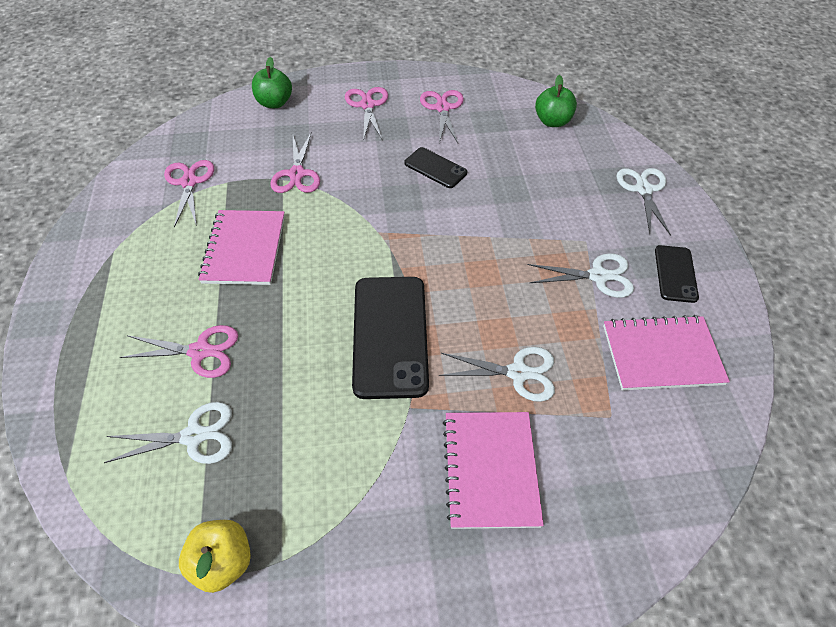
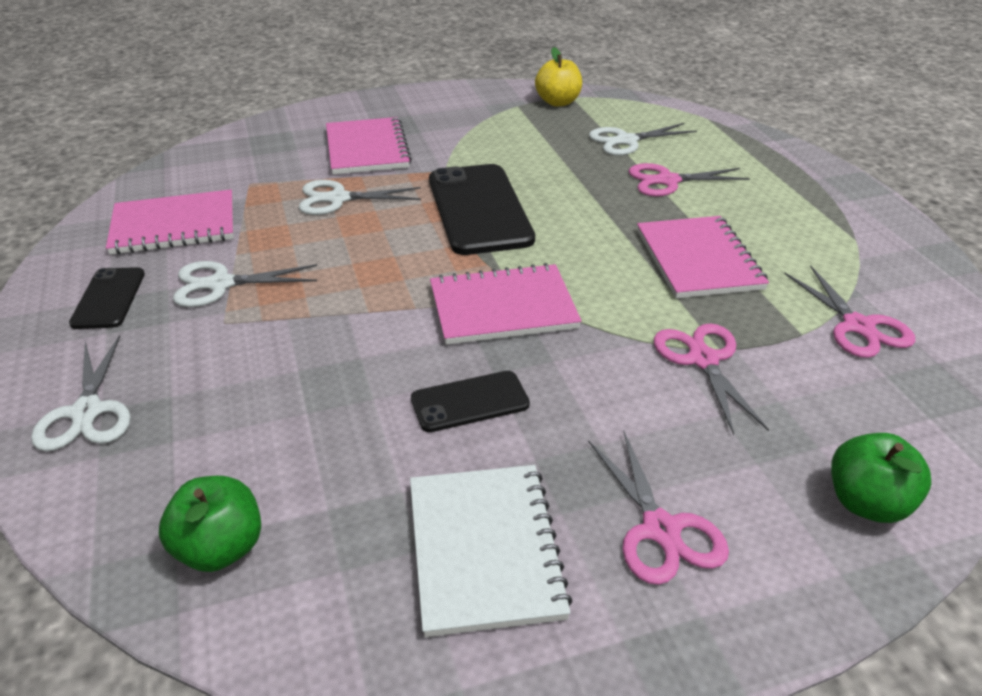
camera: 170 degrees right, 15 degrees down
black phone [404,147,467,188] -> black phone turned 45 degrees counterclockwise [411,371,530,432]
pink scissors [420,90,464,143] -> white notebook [410,465,573,637]
none -> pink notebook [430,263,582,345]

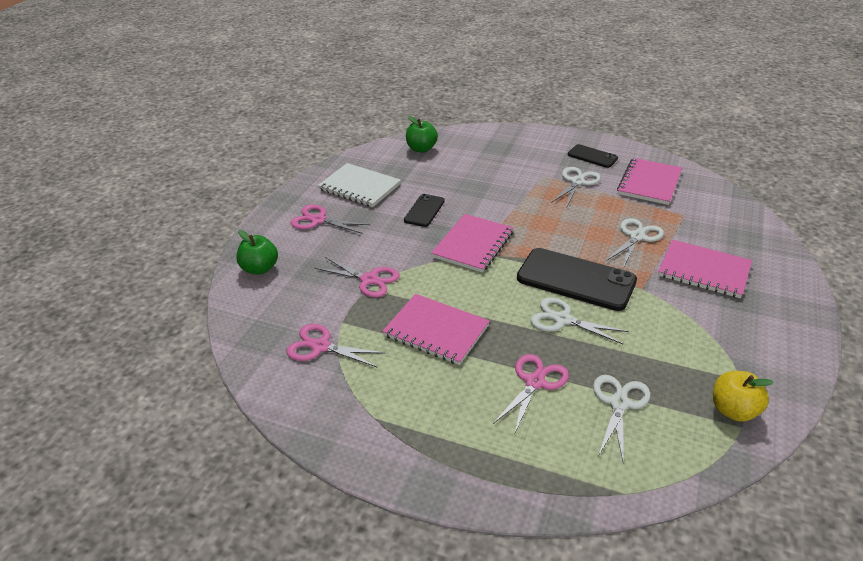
camera: 130 degrees right, 0 degrees up
white scissors [31,335,131,451] -> white scissors moved to [530,297,629,344]

